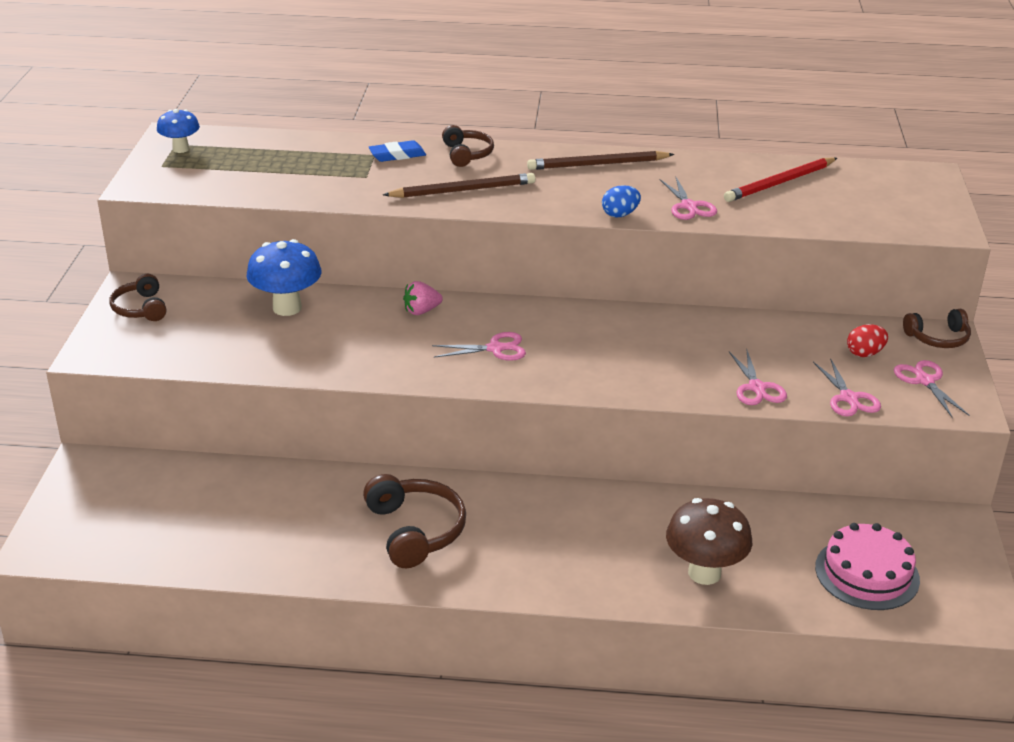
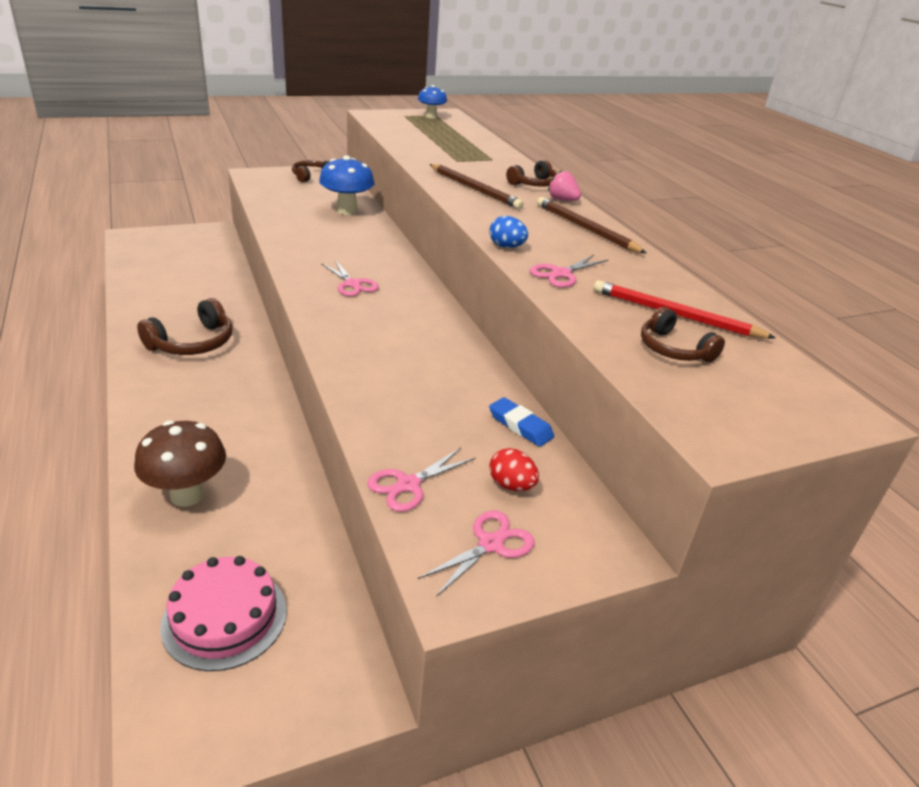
camera: 60 degrees right, 0 degrees up
blue eraser [368,140,426,162] -> blue eraser moved to [489,397,554,447]
pink strawberry [403,281,443,315] -> pink strawberry moved to [548,170,581,201]
pink scissors [729,349,787,405] -> none
brown headphones [903,309,971,348] -> brown headphones moved to [641,307,725,362]

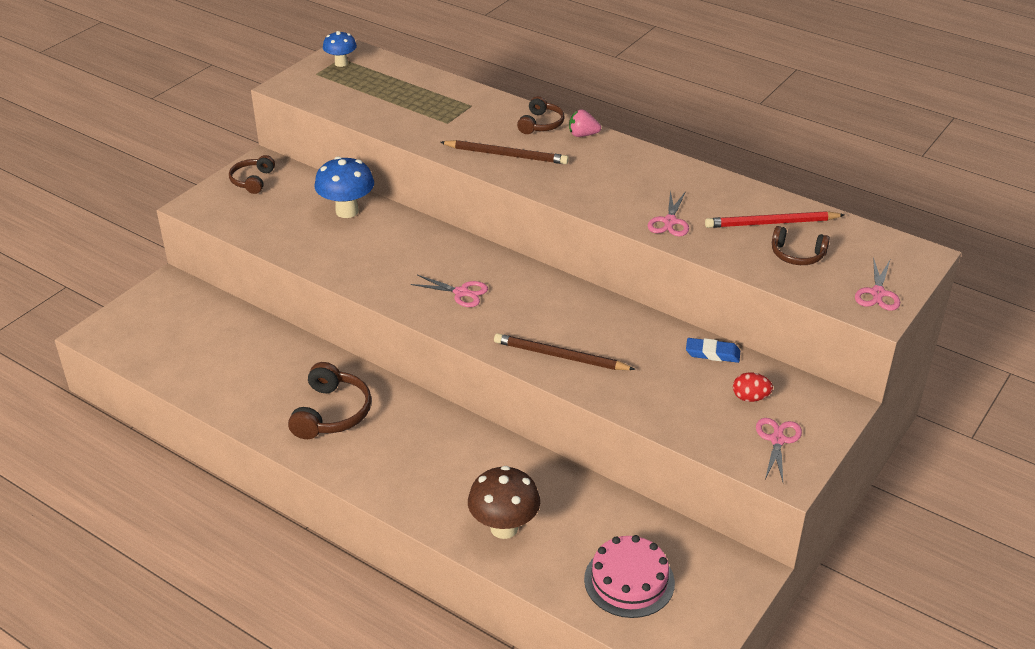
camera: 30 degrees left, 5 degrees up
pink scissors [367,448,476,512] -> pink scissors moved to [855,257,900,311]
blue egg [489,216,528,248] -> none
brown pencil [537,197,646,253] -> brown pencil moved to [494,333,636,370]

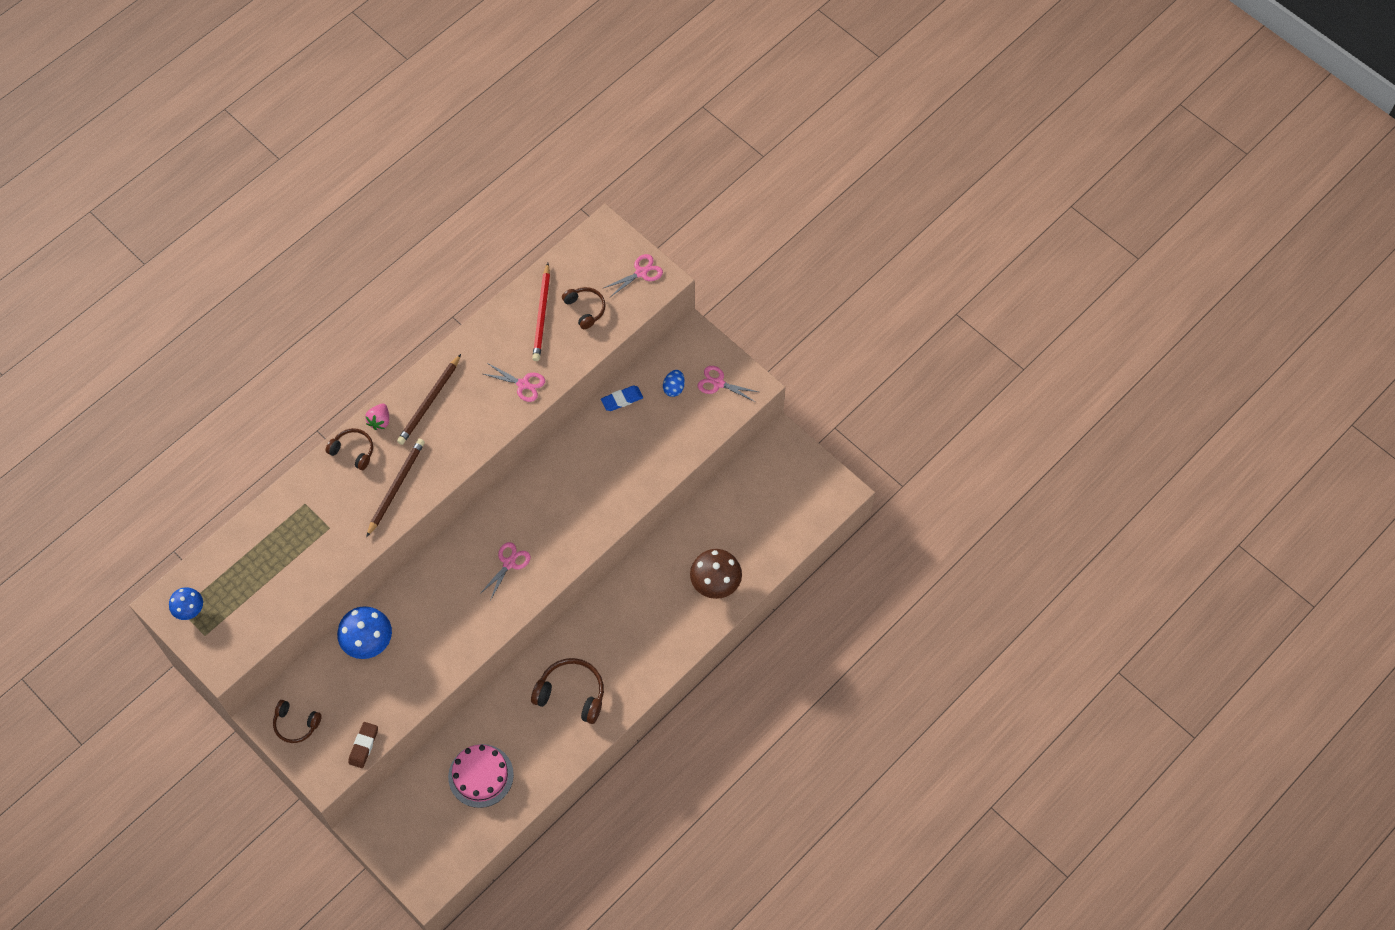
camera: 80 degrees left, 25 degrees up
brown pencil [494,333,636,370] -> brown pencil moved to [397,354,461,445]
pink cake [584,535,675,618] -> pink cake moved to [448,744,514,808]
blue eraser [686,338,740,363] -> blue eraser turned 45 degrees clockwise [601,386,643,411]
red egg [733,373,773,402] -> blue egg [663,370,685,397]
brown headphones [772,226,830,265] -> brown headphones turned 60 degrees counterclockwise [562,287,606,329]
pink scissors [855,257,900,311] -> pink scissors turned 60 degrees counterclockwise [604,254,663,297]
none -> brown eraser [348,722,378,768]

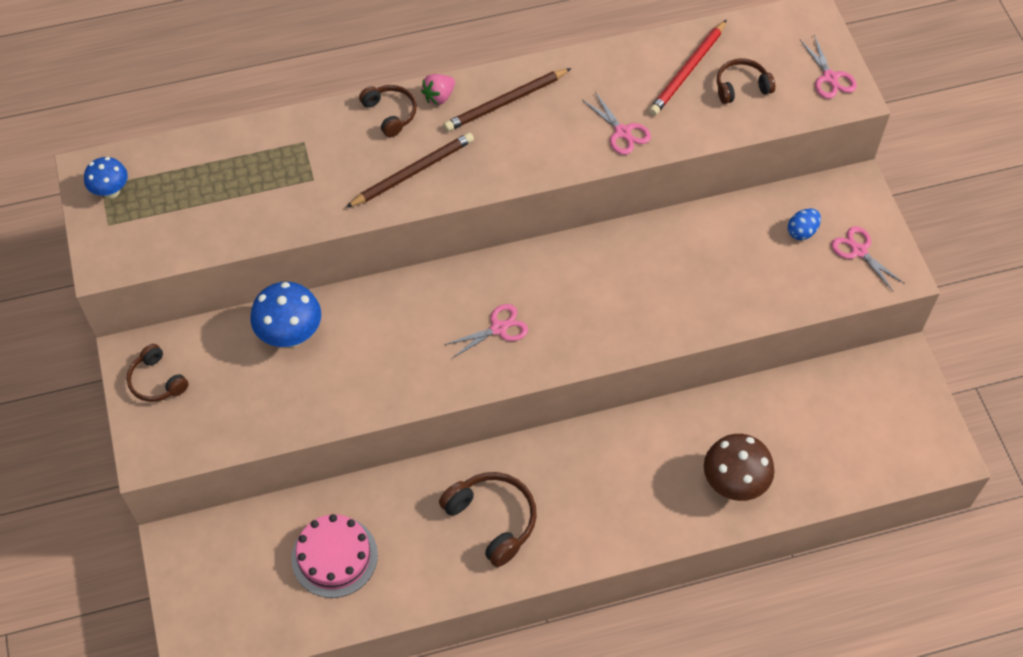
camera: 30 degrees right, 5 degrees down
brown eraser [348,722,378,768] -> none
brown headphones [562,287,606,329] -> brown headphones turned 105 degrees counterclockwise [717,58,775,104]
blue eraser [601,386,643,411] -> none
pink scissors [604,254,663,297] -> pink scissors turned 75 degrees clockwise [800,34,857,99]

